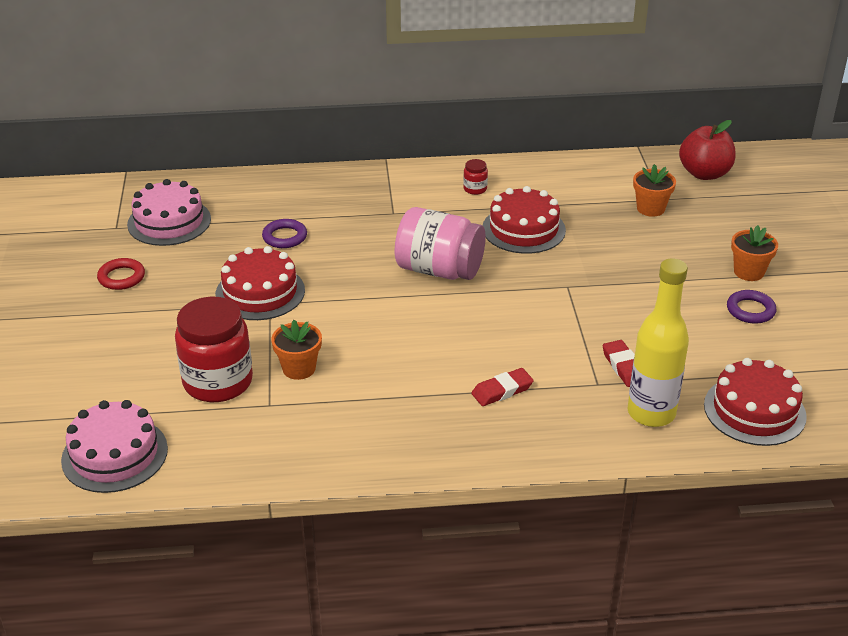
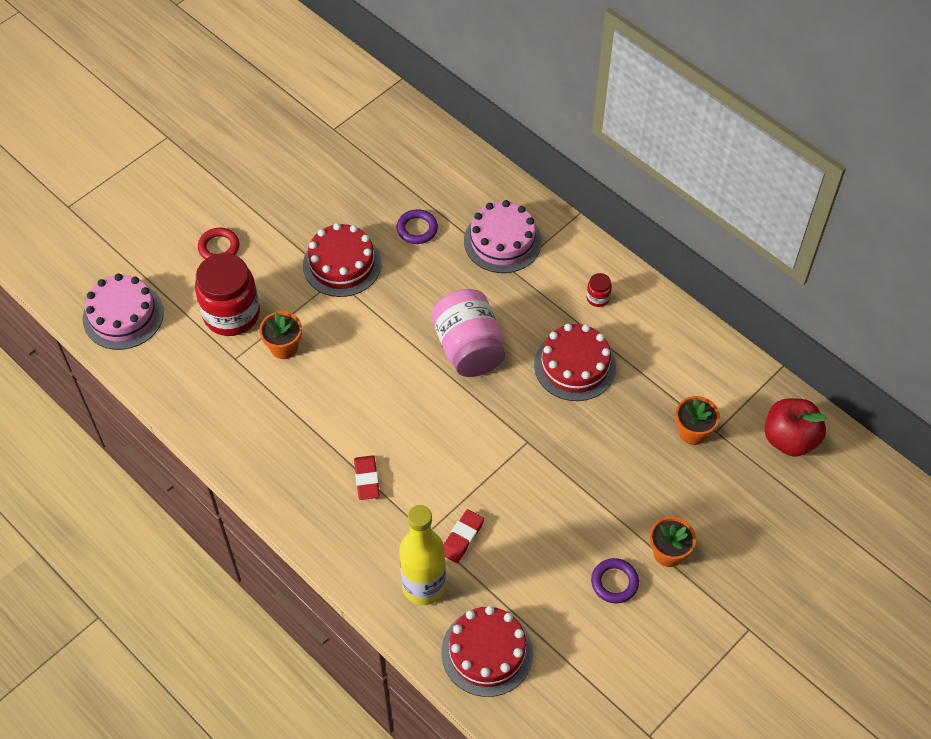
camera: 50 degrees right, 20 degrees up
red ring [97,258,145,290] -> red ring moved to [198,228,239,259]
pink cake [127,179,211,246] -> pink cake moved to [464,200,541,273]
red eraser [471,368,534,406] -> red eraser turned 60 degrees clockwise [354,455,380,500]

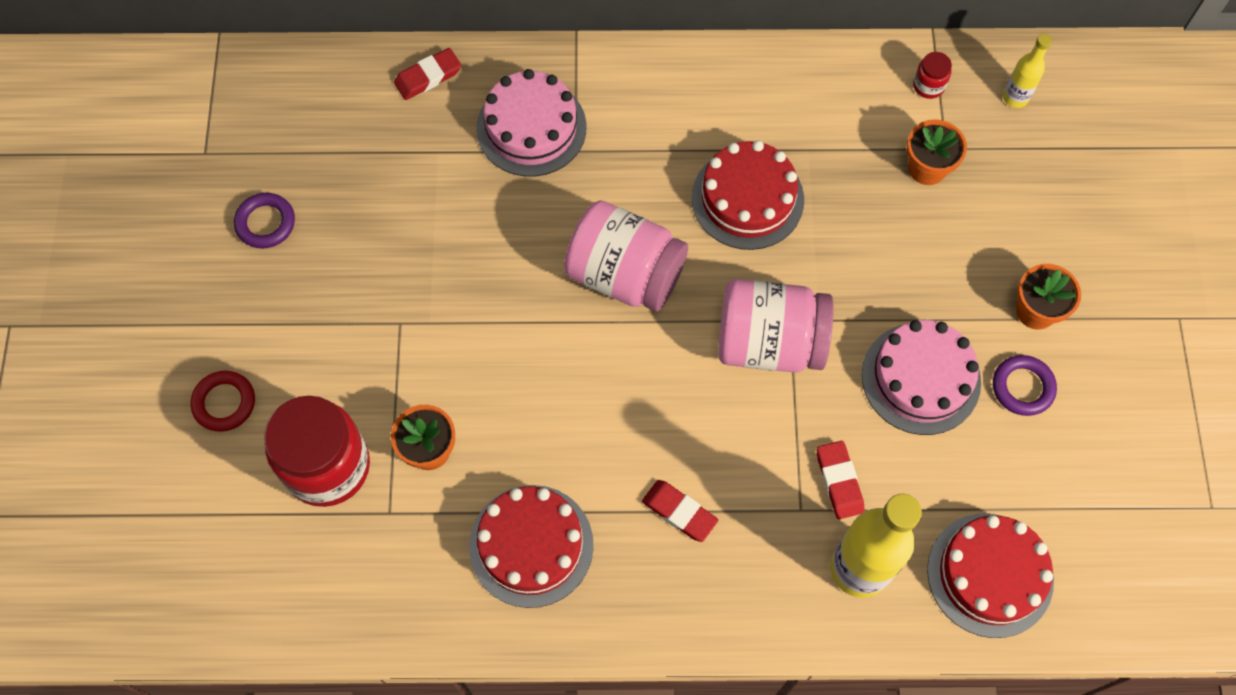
camera: 45 degrees left, 10 degrees up
pink cake [83,273,164,350] -> pink cake moved to [862,320,981,435]
red cake [303,223,381,297] -> red cake moved to [469,485,594,608]
purple ring [397,209,438,244] -> purple ring moved to [234,193,295,248]
red jar [586,273,612,307] -> red jar moved to [913,52,952,99]
red apple [764,398,827,457] -> yellow bottle [1003,34,1052,108]
none -> red eraser [394,48,461,100]
none -> pink jar [718,279,834,373]

